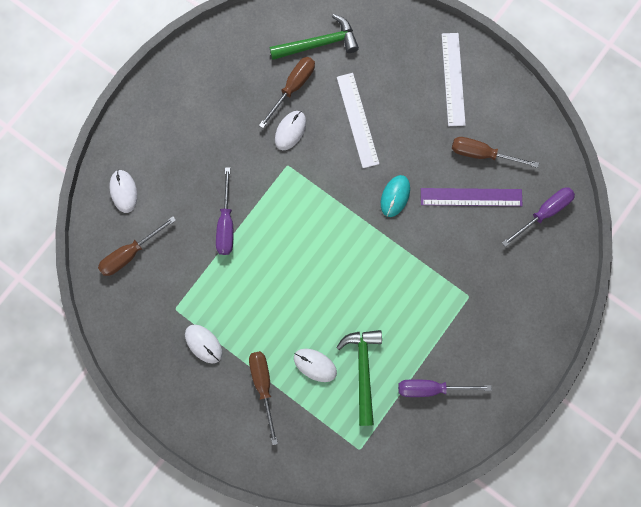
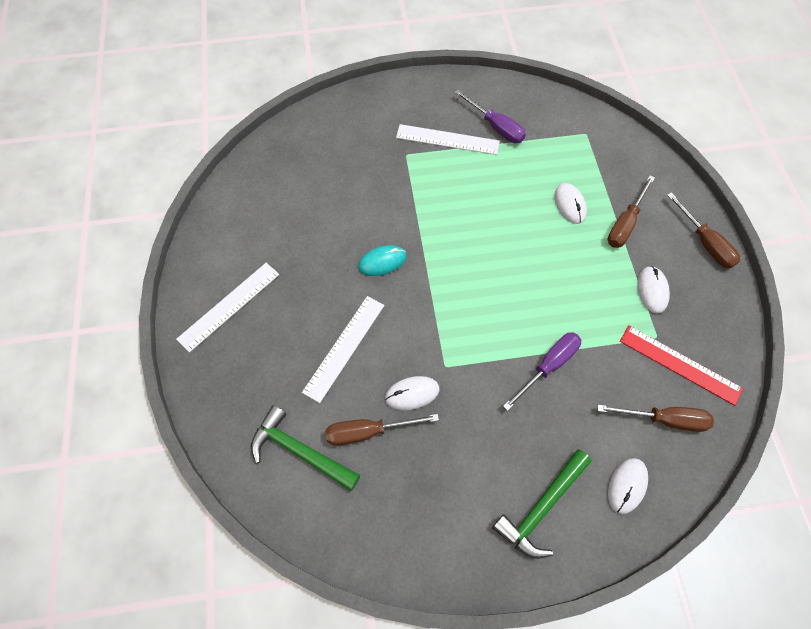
camera: 135 degrees left, 15 degrees down
green hammer [336,330,382,426] -> green hammer moved to [492,450,592,559]
purple ruler [421,188,523,206] -> none
brown screwdriver [452,137,539,168] -> brown screwdriver moved to [667,192,740,268]
purple screwdriver [502,187,575,247] -> none
none -> white ruler [396,124,500,155]
none -> red ruler [620,326,743,406]

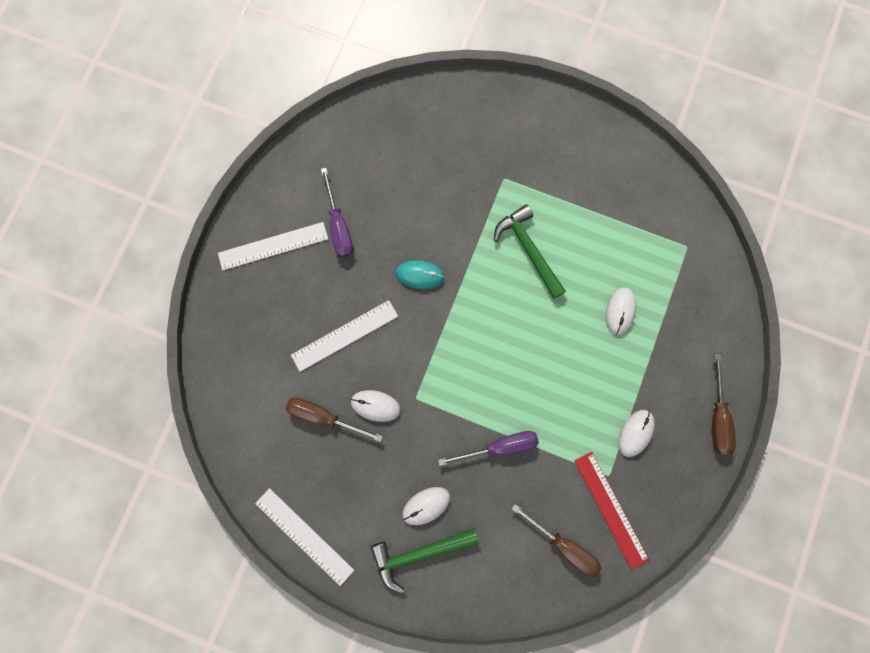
camera: 30 degrees right, 15 degrees up
green hammer [251,405,360,491] -> green hammer moved to [494,204,566,299]
white ruler [396,124,500,155] -> white ruler moved to [255,488,354,586]
purple screwdriver [455,90,526,143] -> purple screwdriver moved to [321,168,353,258]
brown screwdriver [608,175,655,248] -> none
white mouse [608,458,648,514] -> white mouse moved to [402,487,450,525]

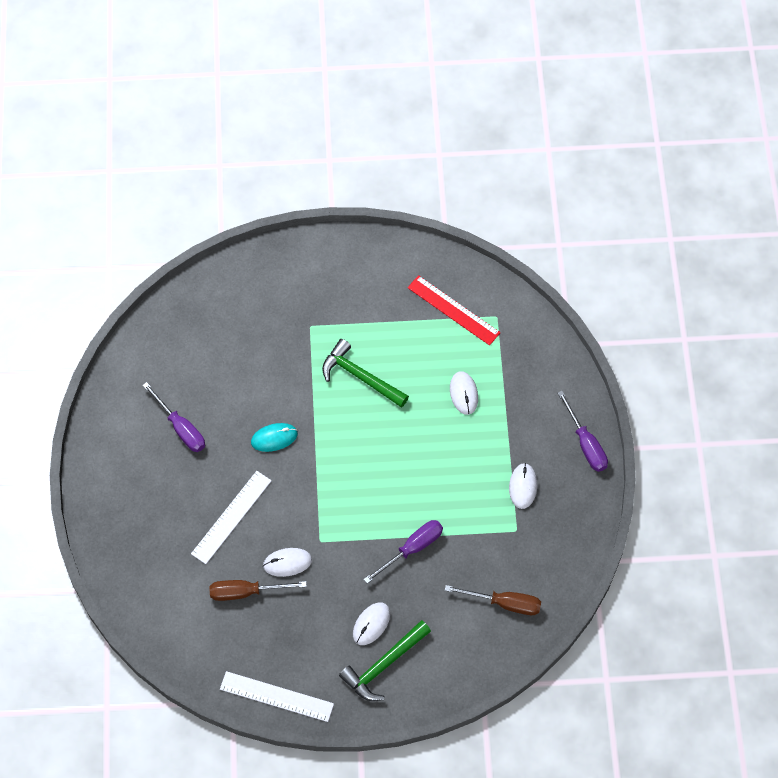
camera: 25 degrees left, 15 degrees down
white ruler [218,222,328,270] -> none
red ruler [574,452,649,570] -> red ruler moved to [408,275,500,345]
brown screwdriver [712,354,736,454] -> purple screwdriver [557,391,608,472]

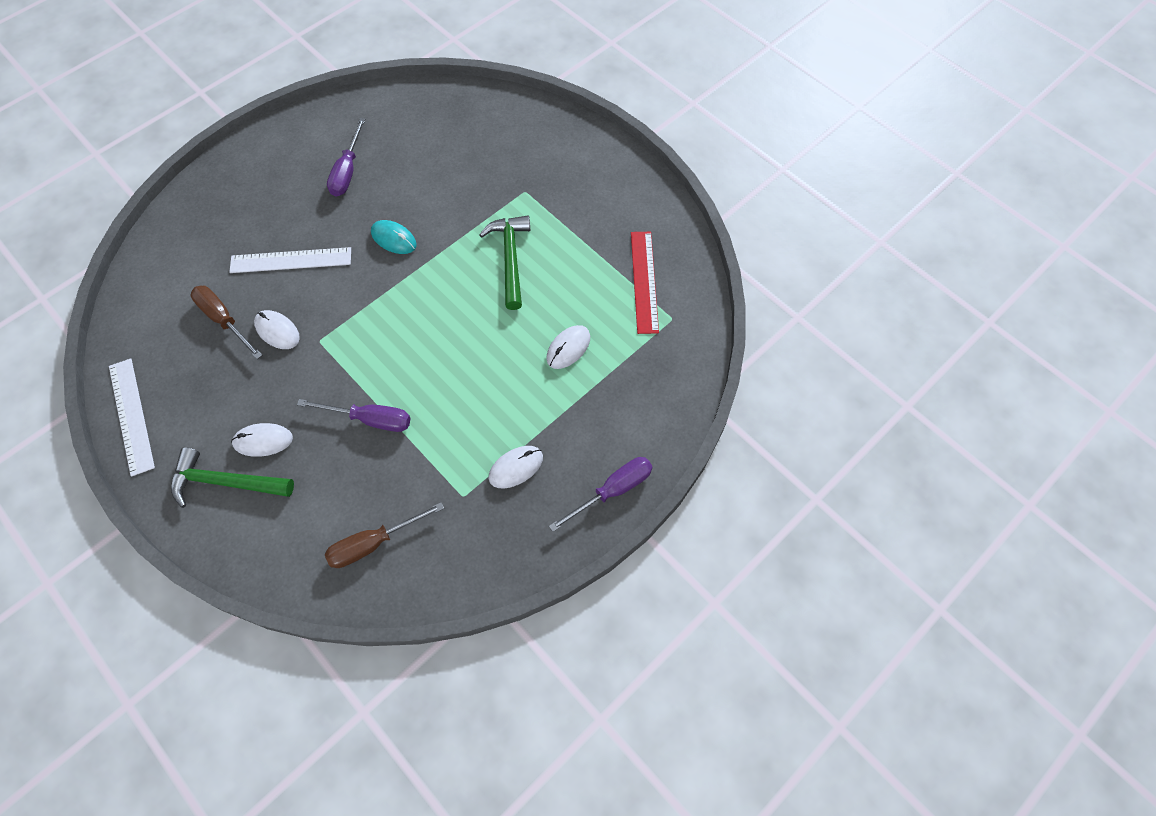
camera: 50 degrees right, 0 degrees up
brown screwdriver [445,585,541,615] -> brown screwdriver turned 90 degrees clockwise [325,502,444,568]
purple screwdriver [557,391,608,472] -> purple screwdriver turned 150 degrees counterclockwise [549,457,653,532]

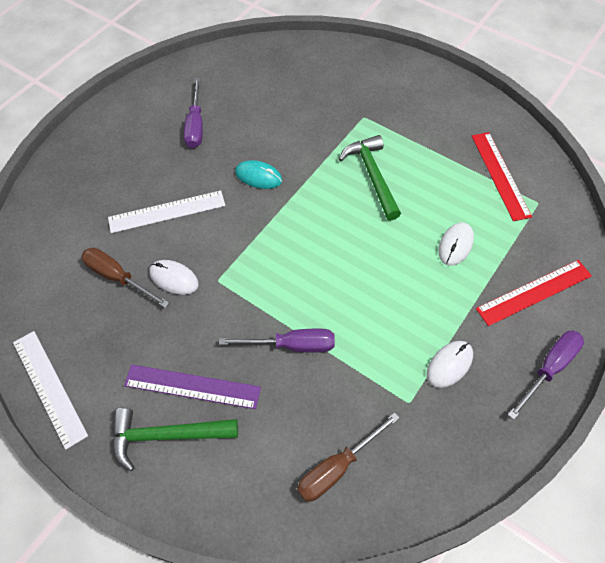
camera: 10 degrees left, 5 degrees down
white mouse [231,423,293,457] -> purple ruler [124,364,261,409]
none -> red ruler [476,260,592,326]

